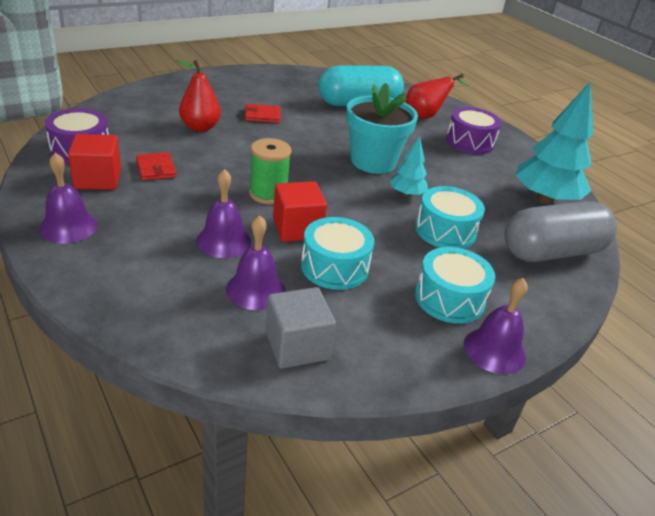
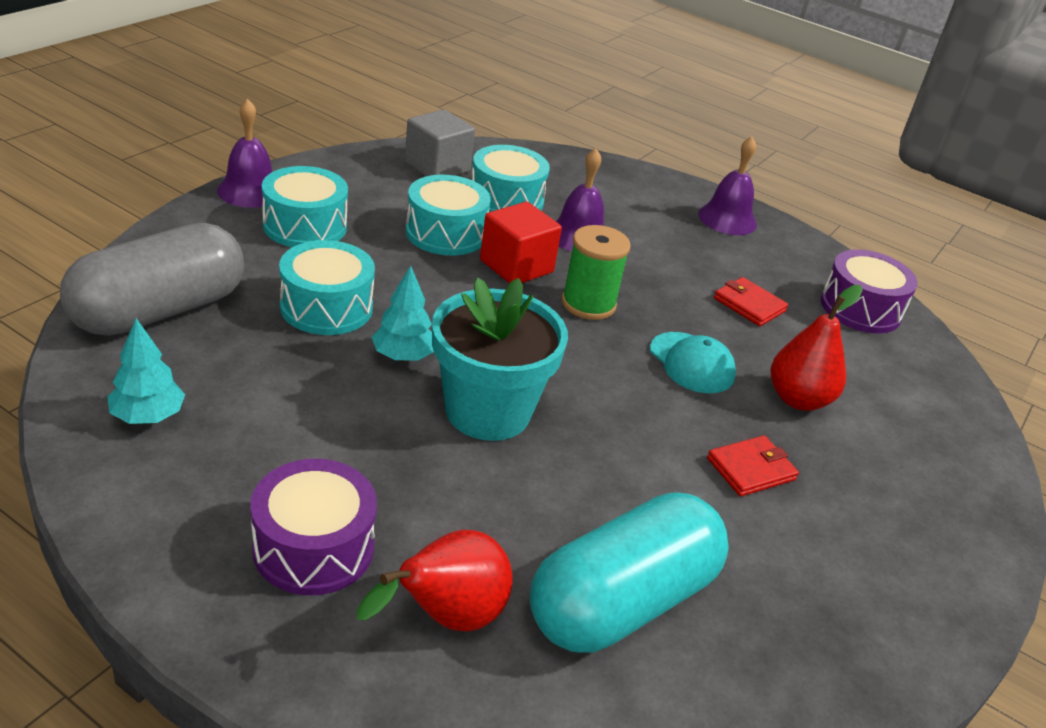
camera: 155 degrees right, 0 degrees up
red cube [68,134,121,190] -> none
purple bell [226,215,286,310] -> turquoise drum [472,145,550,212]
turquoise tree [515,81,593,204] -> turquoise tree [107,318,185,424], size x0.51
none -> turquoise cap [650,332,736,393]

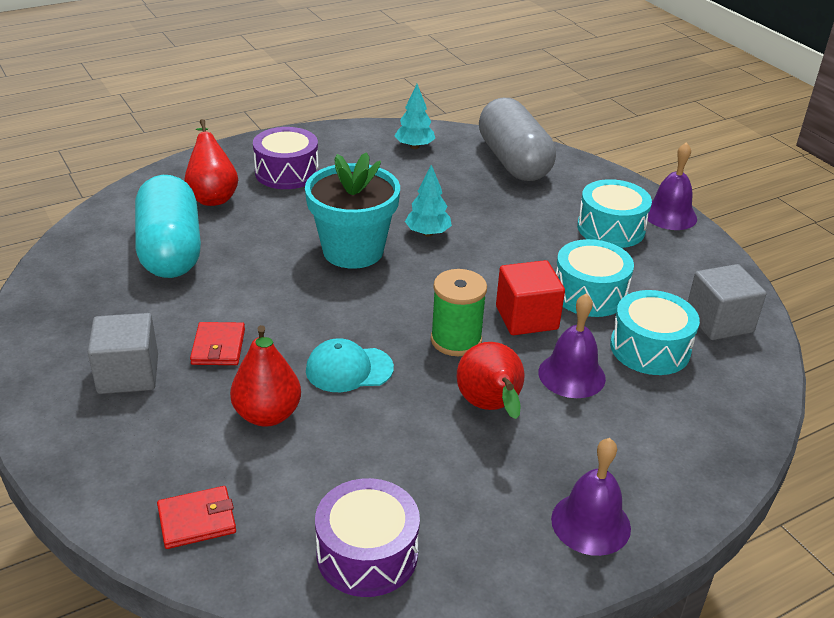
camera: 120 degrees right, 0 degrees up
turquoise drum [279,240,375,335] -> none
red wallet [714,277,788,326] -> red wallet moved to [157,486,236,549]
none -> grey cube [88,313,158,394]
none -> red pear [456,342,525,419]

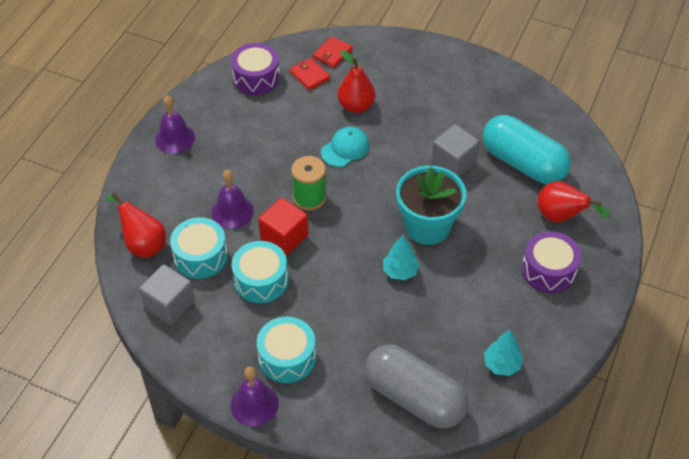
camera: 145 degrees right, 15 degrees up
grey cube [88,313,158,394] -> grey cube moved to [431,124,480,177]
red wallet [190,322,245,365] -> red wallet moved to [290,58,330,90]
red pear [456,342,525,419] -> red pear moved to [106,192,166,258]

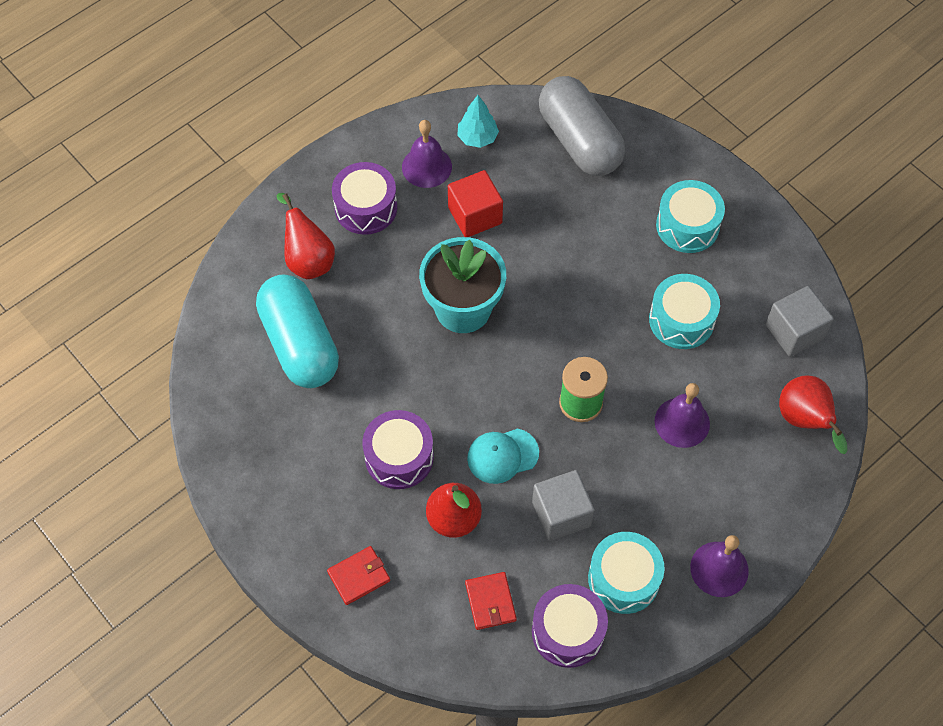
camera: 155 degrees left, 10 degrees up
turquoise drum [170,217,228,279] -> turquoise drum moved to [588,532,665,614]
purple bell [230,367,279,427] -> purple bell moved to [402,120,452,188]
red cube [258,198,308,256] -> red cube moved to [448,170,503,237]
red wallet [313,36,353,68] -> red wallet moved to [327,546,390,605]
turquoise tree [383,235,420,280] -> none
grey cube [431,124,480,177] -> grey cube moved to [532,470,595,541]
none -> purple drum [362,410,434,489]

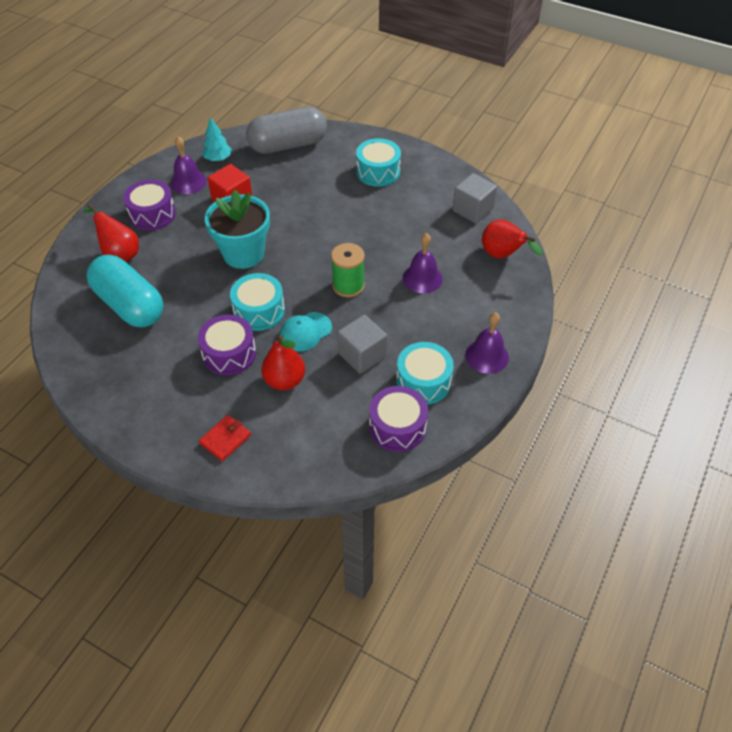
camera: 20 degrees left, 10 degrees down
red wallet [465,572,517,630] -> none
grey capsule [539,76,625,176] -> grey capsule turned 60 degrees counterclockwise [246,107,327,154]
turquoise drum [649,274,720,349] -> turquoise drum moved to [230,273,285,331]

